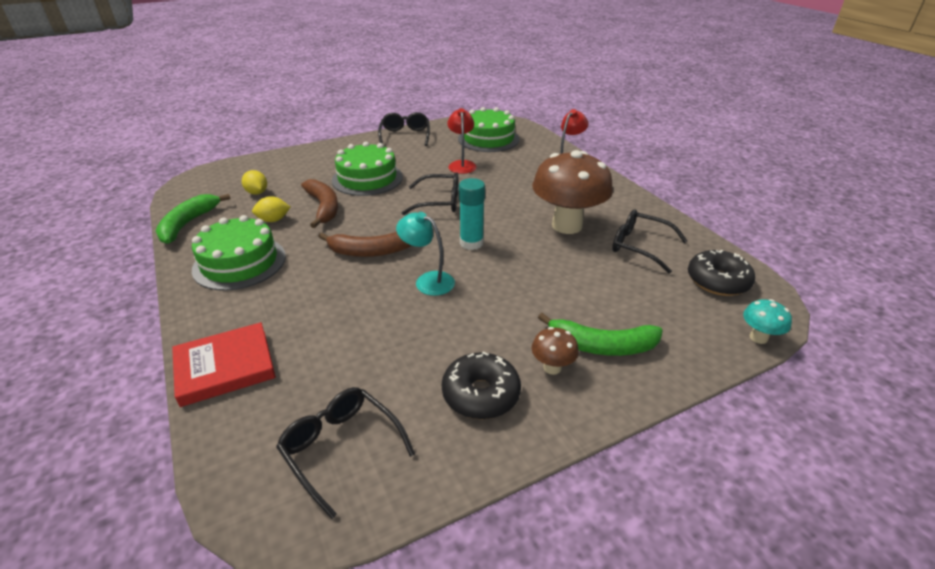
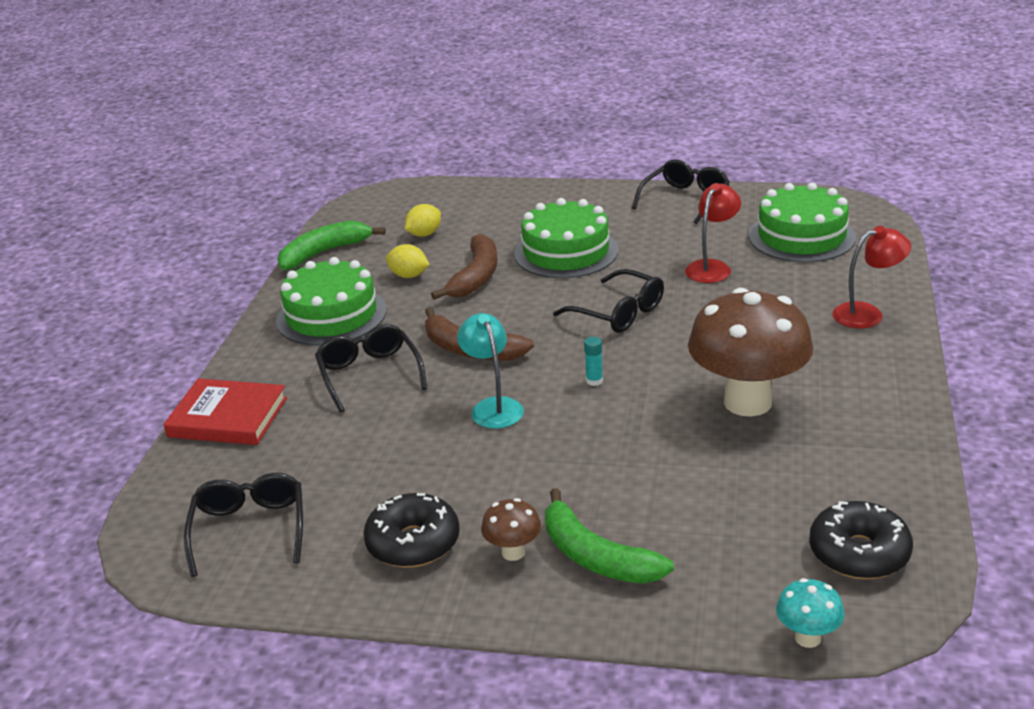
camera: 40 degrees right, 5 degrees down
yellow lemon [242,170,267,195] -> yellow lemon turned 45 degrees clockwise [405,204,441,237]
turquoise glue stick [459,178,485,250] -> turquoise glue stick [584,337,603,386], size x0.50
black glasses [612,209,687,273] -> black glasses moved to [315,324,427,413]

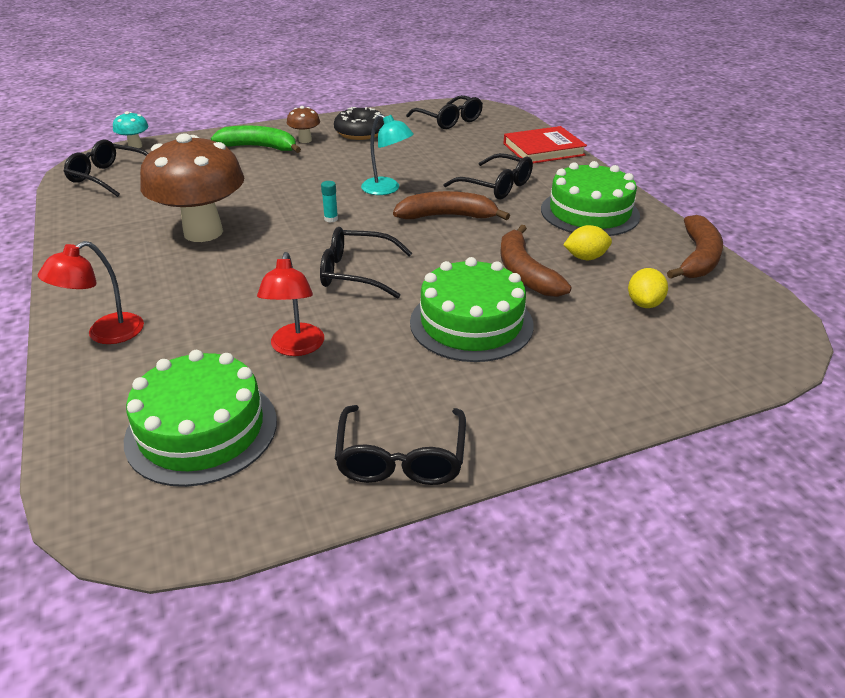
camera: 145 degrees right, 5 degrees up
green banana [277,221,386,270] -> brown banana [667,215,723,279]
black donut [809,501,913,579] -> black glasses [64,140,149,197]

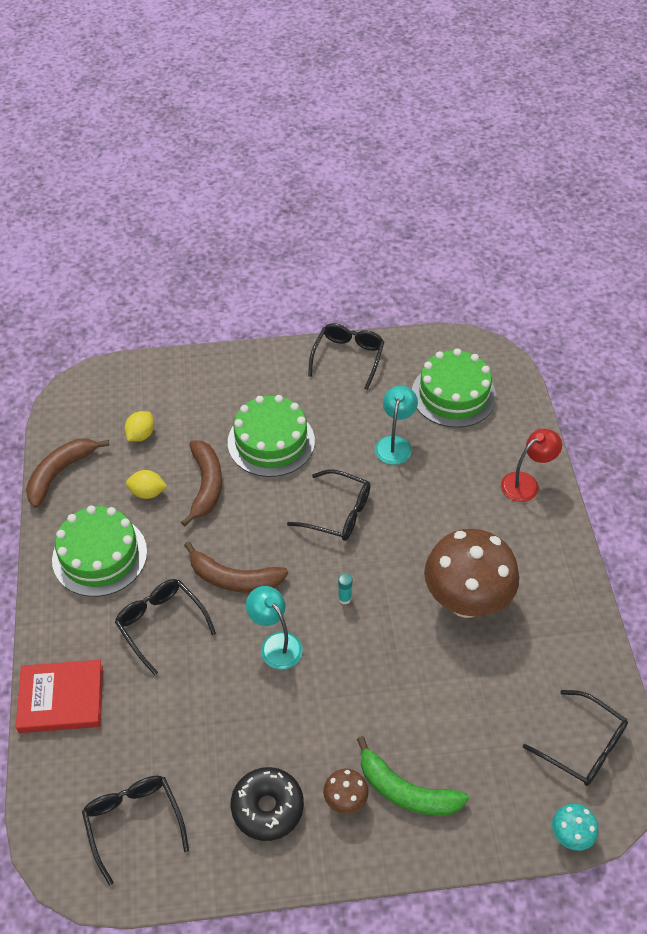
camera: 165 degrees left, 15 degrees up
red lamp [257,252,324,356] -> turquoise lamp [375,386,418,465]

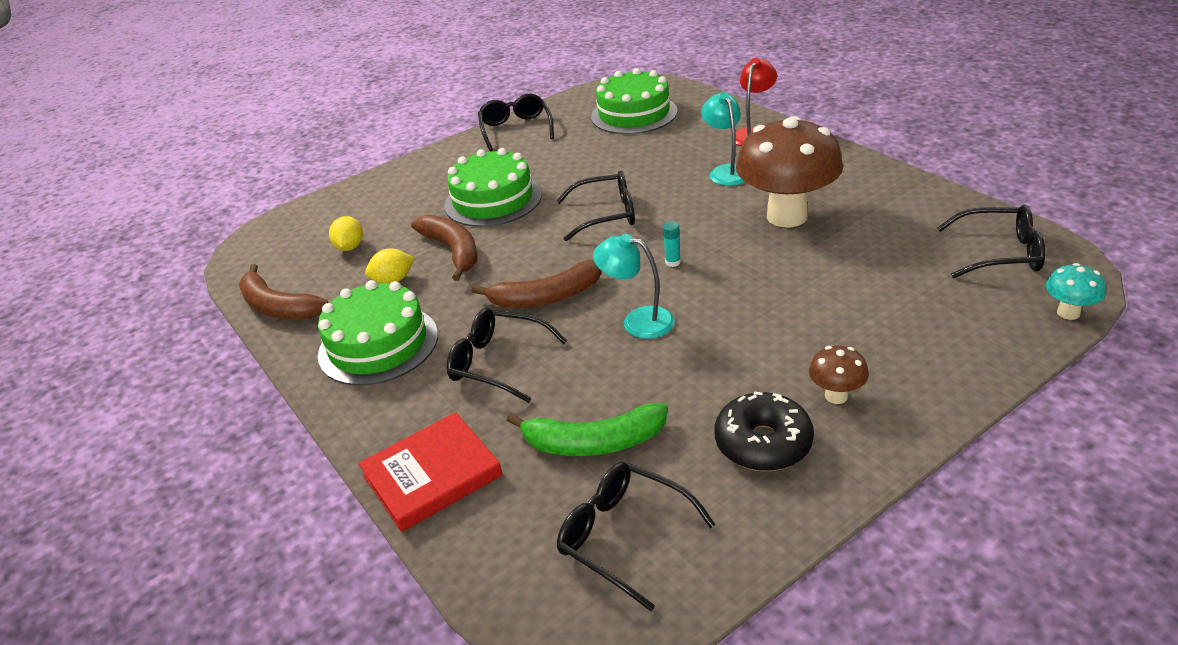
camera: 25 degrees left, 15 degrees down
brown banana [26,438,109,508] -> brown banana turned 60 degrees counterclockwise [239,264,328,319]
green banana [357,736,469,816] -> green banana moved to [507,403,668,456]
turquoise lamp [375,386,418,465] -> turquoise lamp moved to [701,92,745,186]

